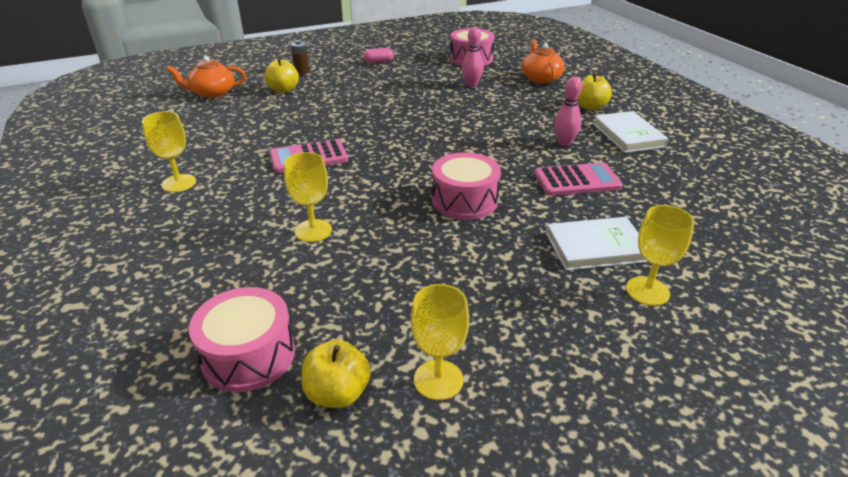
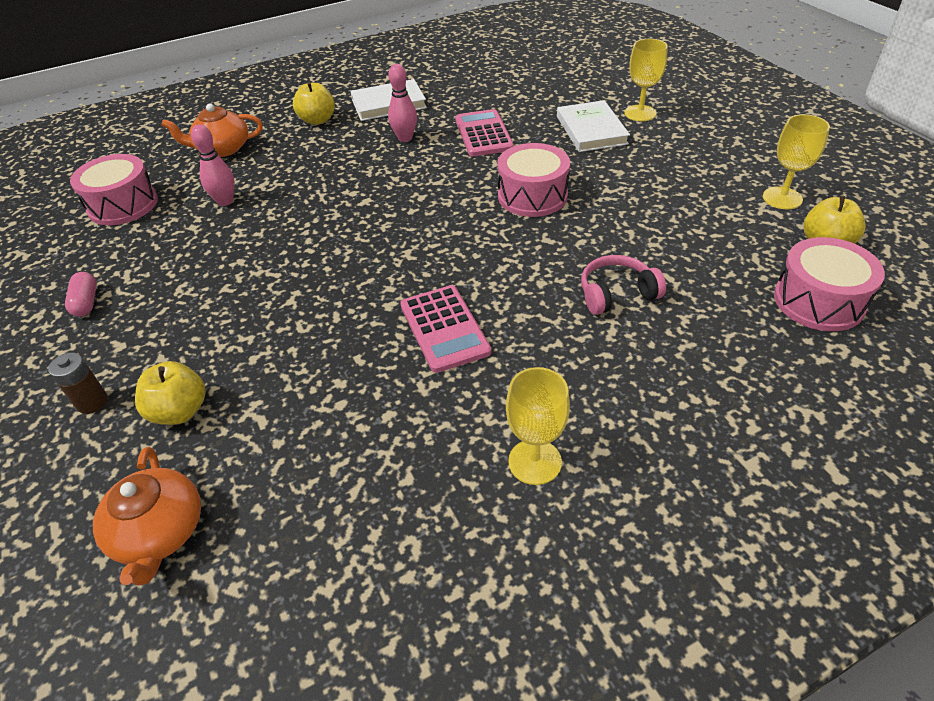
camera: 90 degrees left, 10 degrees up
yellow goblet [284,152,332,242] -> pink headphones [581,255,666,315]

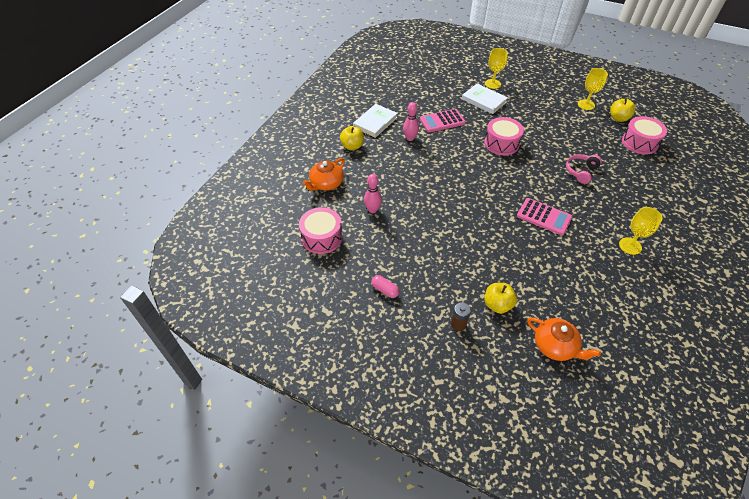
camera: 40 degrees left, 5 degrees up
pink calculator [455,109,514,157] -> pink calculator turned 60 degrees counterclockwise [420,109,466,133]

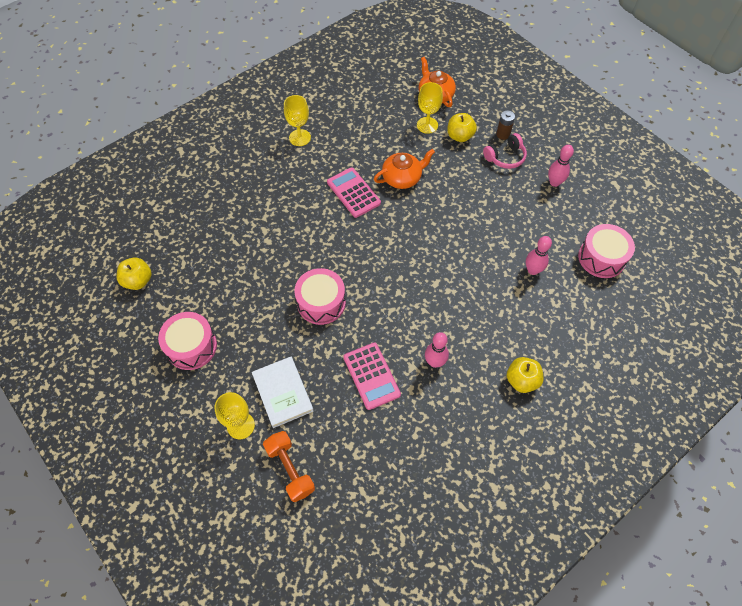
camera: 155 degrees left, 10 degrees up
orange teapot [303,158,345,191] -> orange teapot moved to [374,149,435,189]
white book [353,104,398,138] -> none
pink capsule [371,275,400,298] -> pink bowling pin [548,145,574,187]
pink calculator [420,109,466,133] -> pink calculator turned 60 degrees clockwise [343,342,401,410]
pink headphones [566,154,602,184] -> pink headphones moved to [483,133,527,169]
yellow goblet [578,68,608,110] -> yellow goblet moved to [417,82,443,134]
pink drum [622,116,667,155] -> pink drum moved to [158,312,217,370]
none -> orange dumbbell [263,431,315,502]

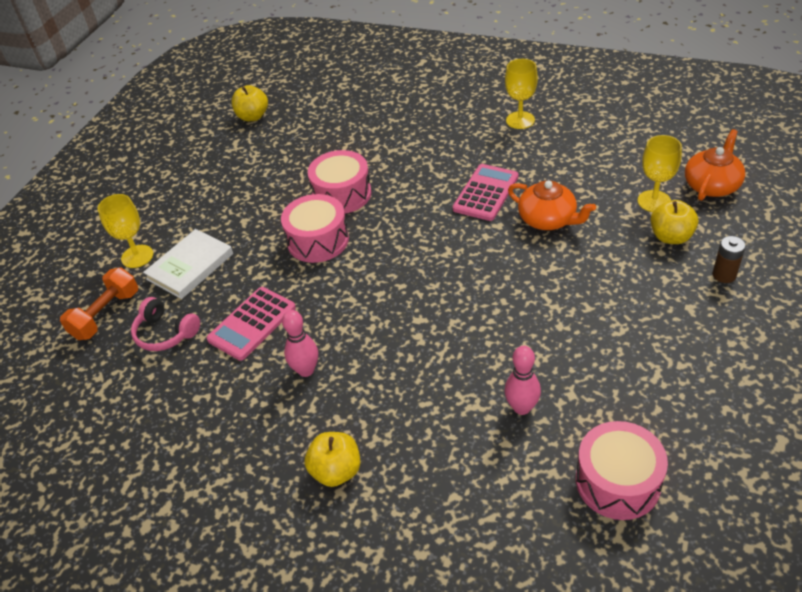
camera: 65 degrees right, 15 degrees down
pink drum [158,312,217,370] -> pink drum moved to [308,150,371,214]
pink headphones [483,133,527,169] -> pink headphones moved to [131,297,200,351]
pink bowling pin [548,145,574,187] -> none

